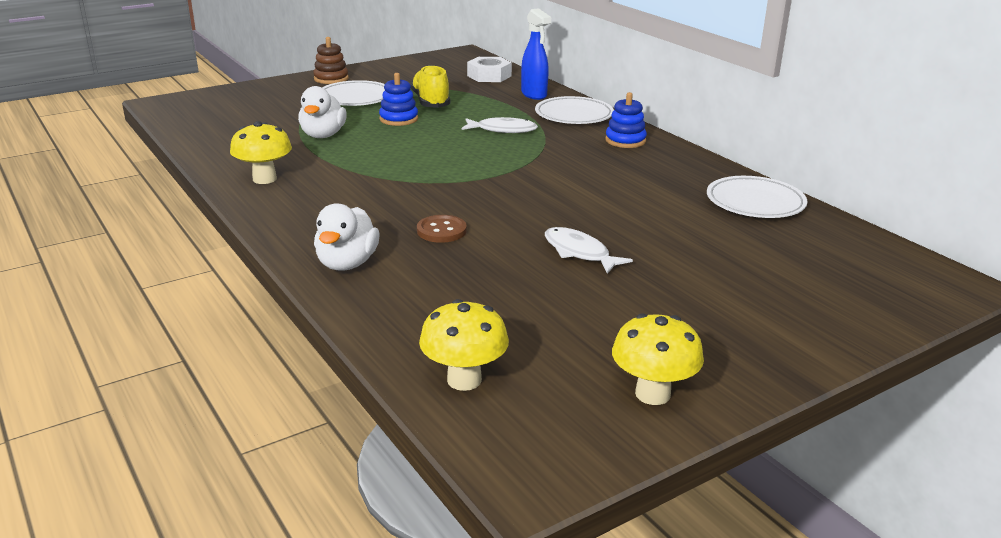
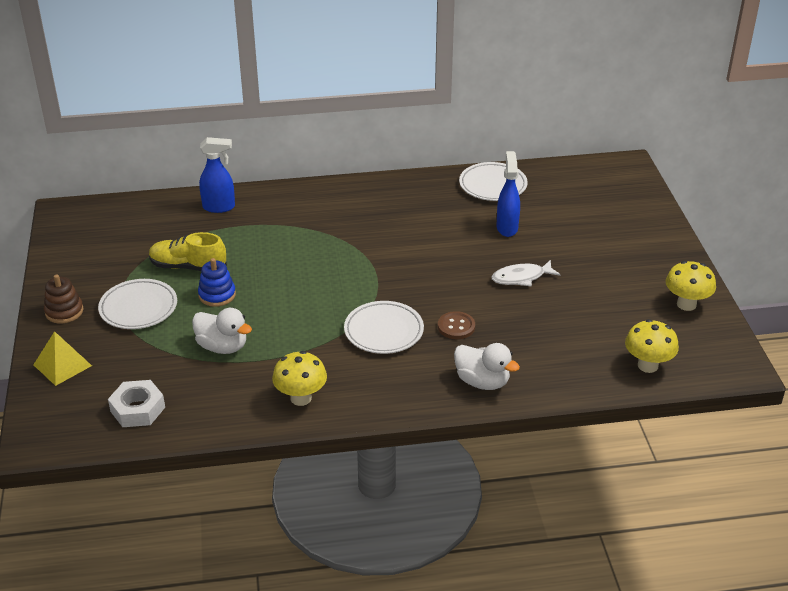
camera: 65 degrees left, 10 degrees up
white fish [462,117,538,133] -> none
white nut [467,57,512,82] -> white nut moved to [108,380,165,427]
white plate [535,96,614,124] -> white plate moved to [344,301,424,354]
blue stacking toy [605,92,647,148] -> none
none -> yellow pyramid [34,331,92,386]
none -> blue spray bottle [496,151,520,237]

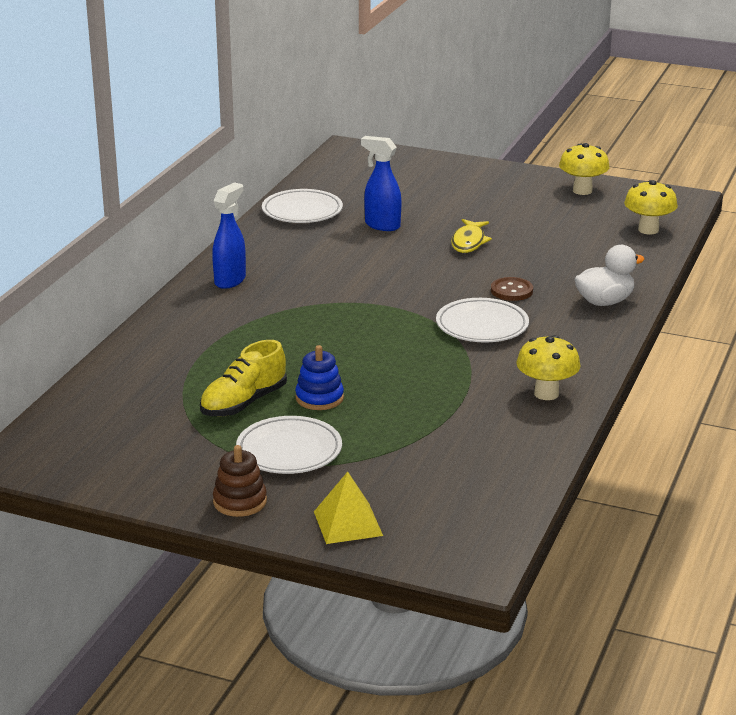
camera: 60 degrees left, 10 degrees down
white nut [108,380,165,427] -> none
white duck [192,308,252,354] -> none
blue spray bottle [199,137,235,213] -> blue spray bottle moved to [212,182,246,289]
white fish [491,260,561,287] -> yellow fish [451,219,492,253]

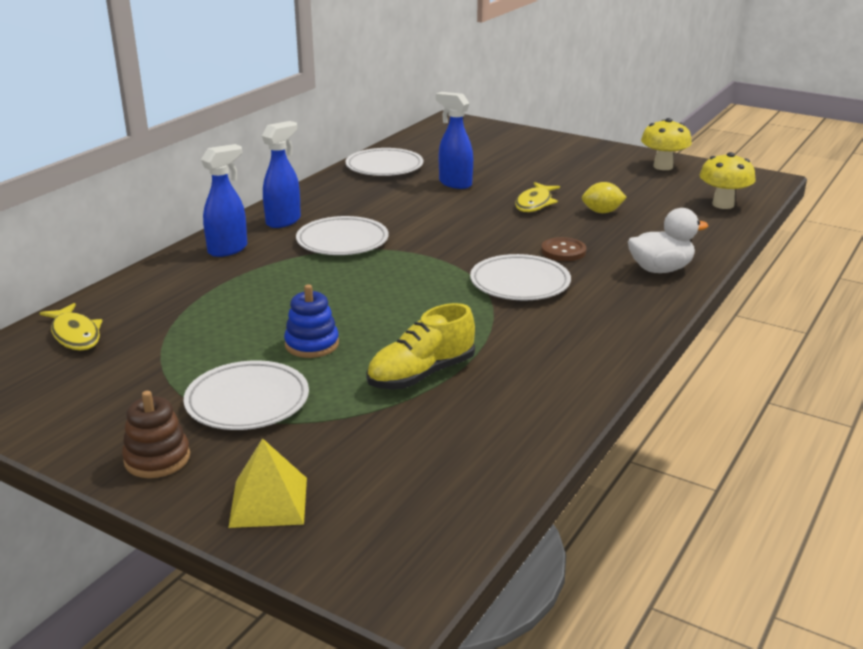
camera: 10 degrees right, 0 degrees up
yellow shoe [200,340,287,416] -> yellow shoe moved to [366,303,475,389]
yellow mushroom [516,335,580,400] -> none
none -> yellow fish [40,303,102,350]
none -> blue spray bottle [201,144,247,257]
none -> white plate [296,216,389,255]
none -> yellow lemon [582,182,627,213]

